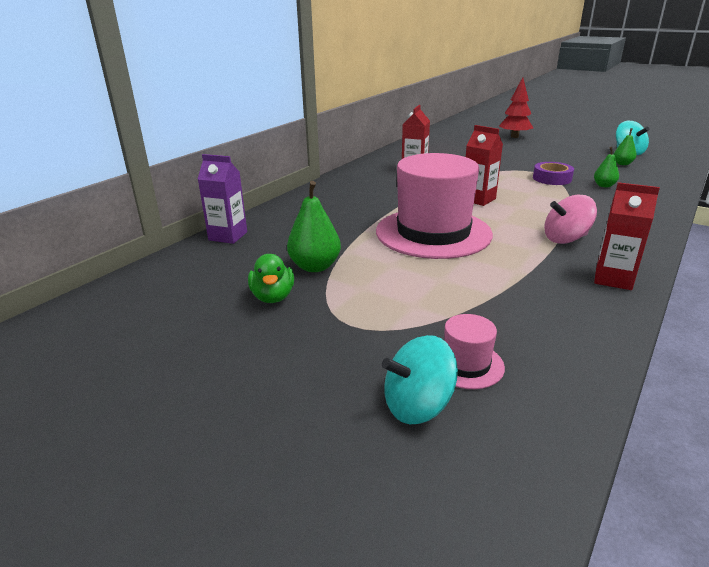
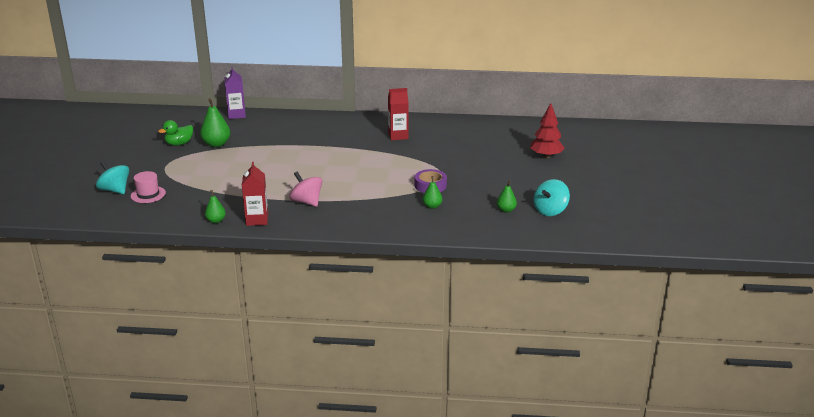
camera: 60 degrees right, 0 degrees up
pink hat [376,153,493,259] -> none
red carton [466,125,503,206] -> none
none -> green pear [205,190,226,223]

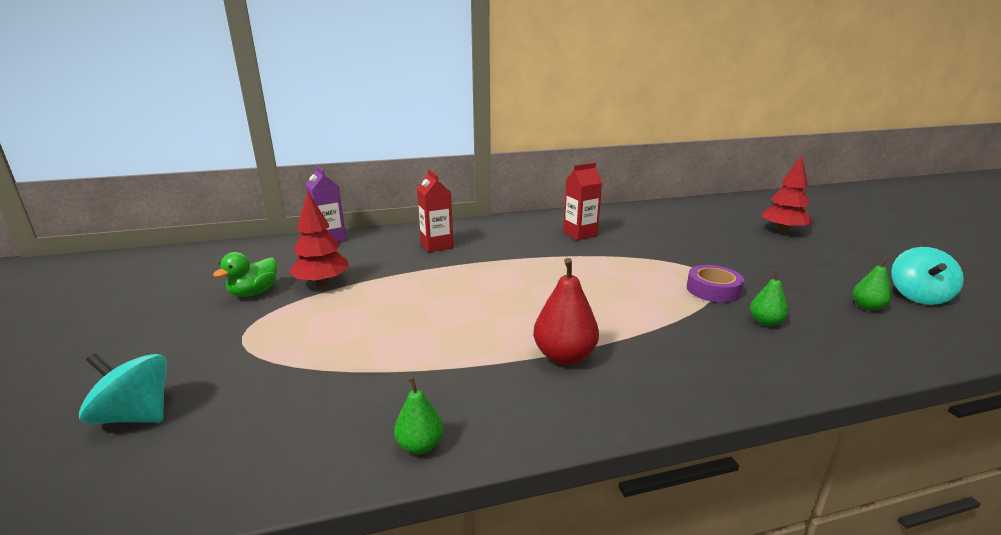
camera: 20 degrees left, 5 degrees down
pink hat [131,171,166,203] -> none
green pear [200,98,230,147] -> red tree [289,190,349,287]
red carton [242,161,268,226] -> red carton moved to [417,169,453,252]
pink spinning top [289,172,322,207] -> red pear [533,258,599,365]

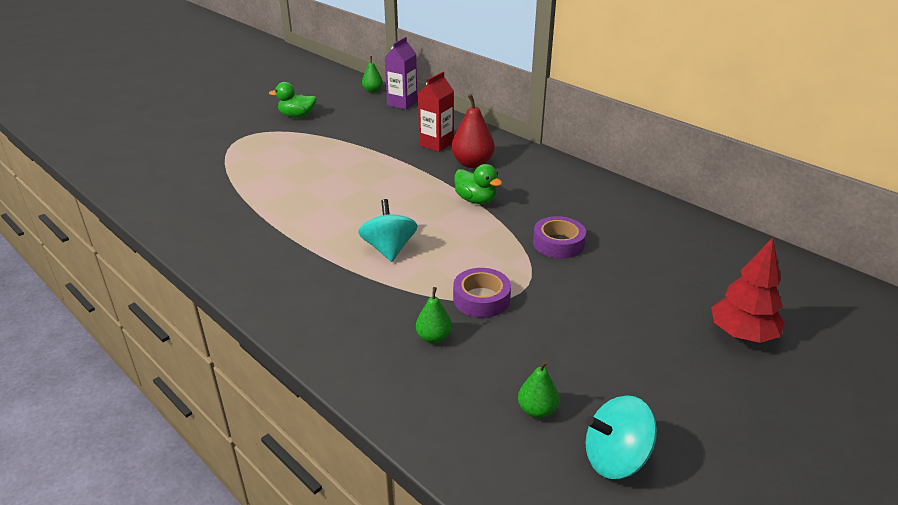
camera: 60 degrees right, 10 degrees up
turquoise spinning top [79,353,167,424] -> turquoise spinning top moved to [358,199,418,262]
red tree [289,190,349,287] -> none
green pear [394,377,443,454] -> green pear moved to [362,56,383,93]
red pear [533,258,599,365] -> red pear moved to [451,94,495,168]
red carton [563,162,602,240] -> none
none -> green duck [454,164,502,204]
none -> purple tape [533,216,586,259]

